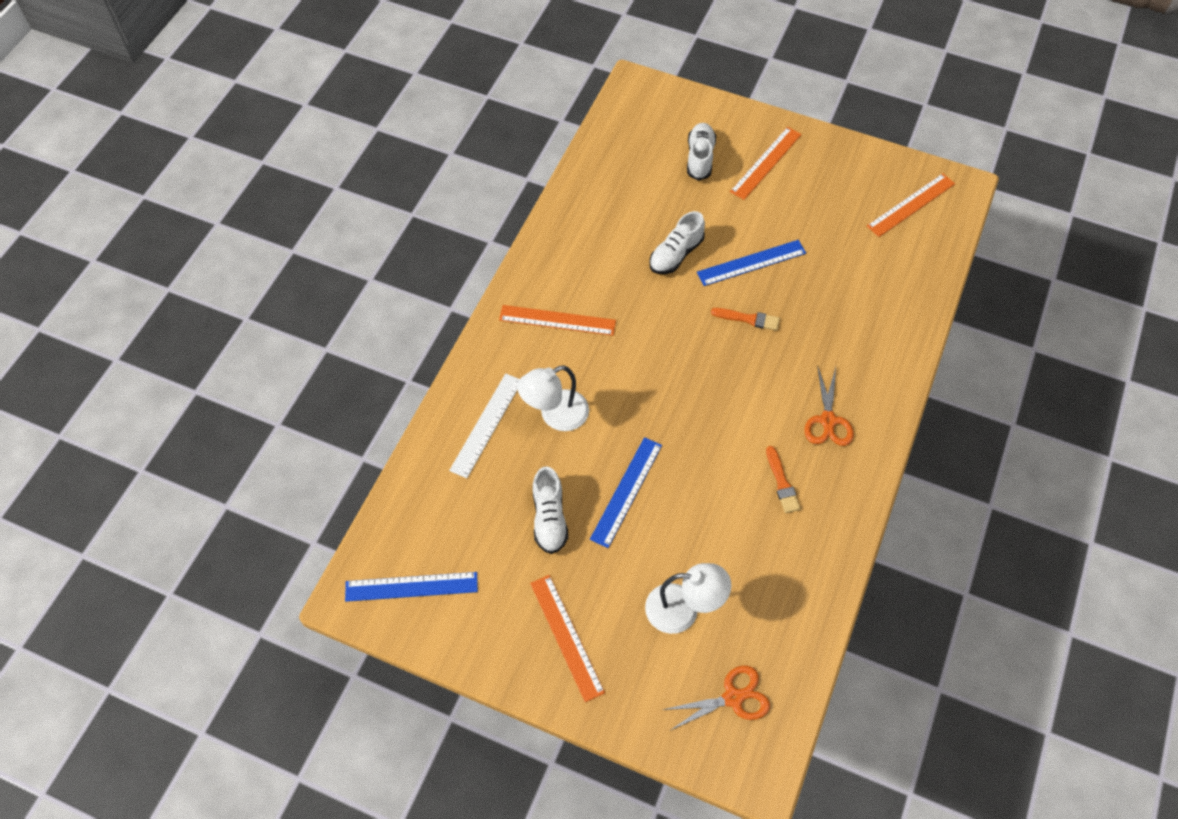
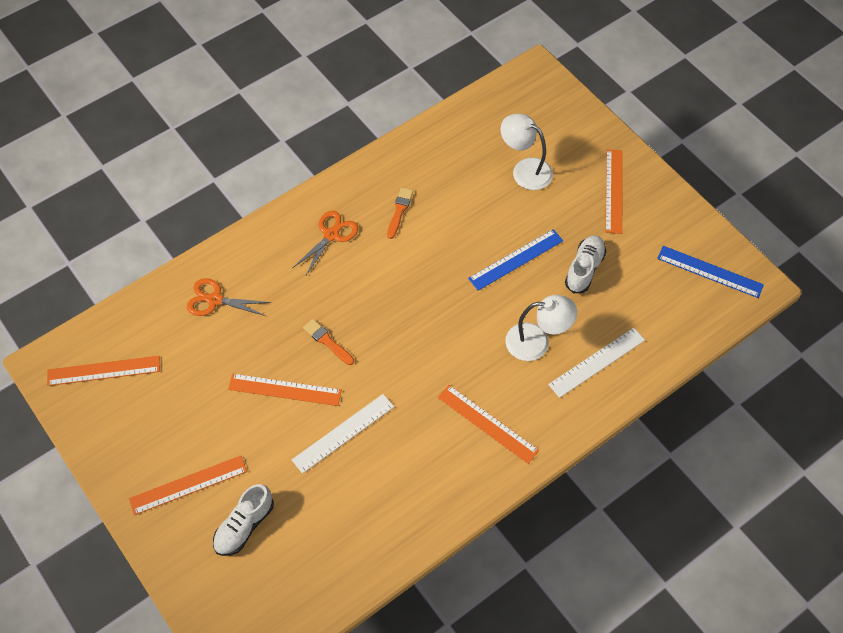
camera: 150 degrees left, 0 degrees up
white shoe [650,211,705,274] -> white ruler [292,394,394,474]
orange scissors [662,665,770,731] -> orange scissors moved to [187,278,271,316]
blue ruler [697,240,806,286] -> orange ruler [228,373,342,406]

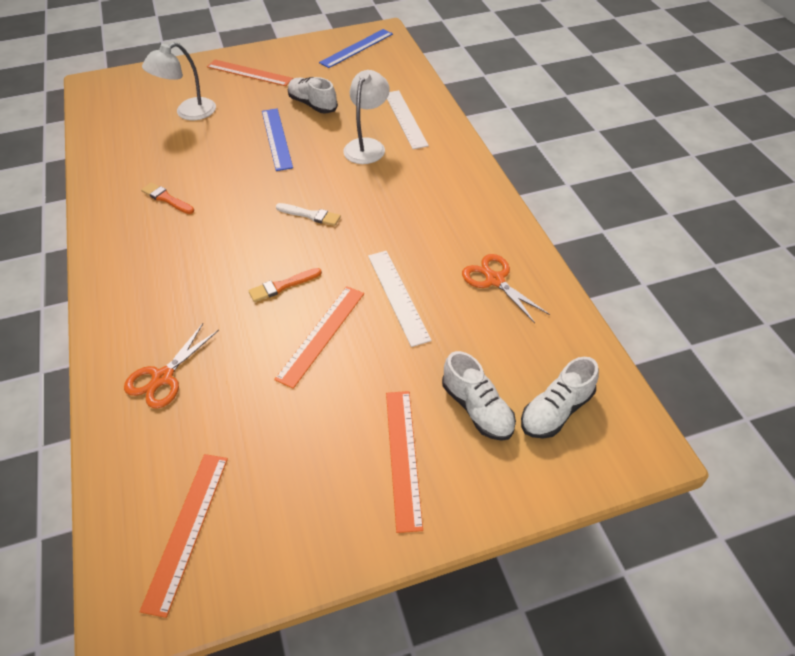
camera: 70 degrees left, 10 degrees down
orange scissors [293,211,358,277] -> orange scissors moved to [462,254,550,323]
orange ruler [438,385,539,464] -> none
none -> white brush [276,203,341,226]
none -> white shoe [521,357,599,439]

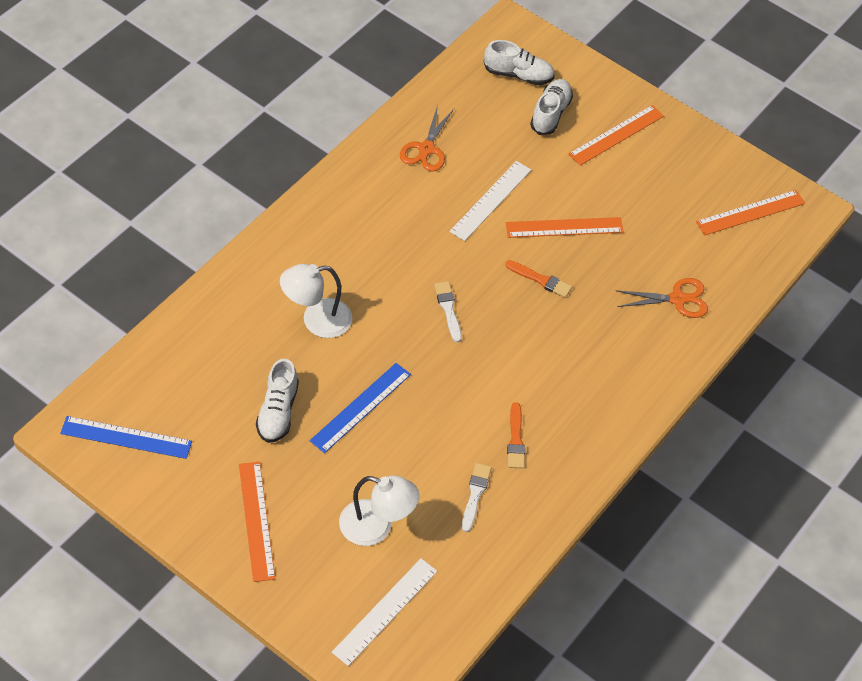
camera: 130 degrees left, 5 degrees up
white ruler [387,90,429,149] -> white ruler moved to [332,558,437,666]
none -> white brush [462,463,492,532]

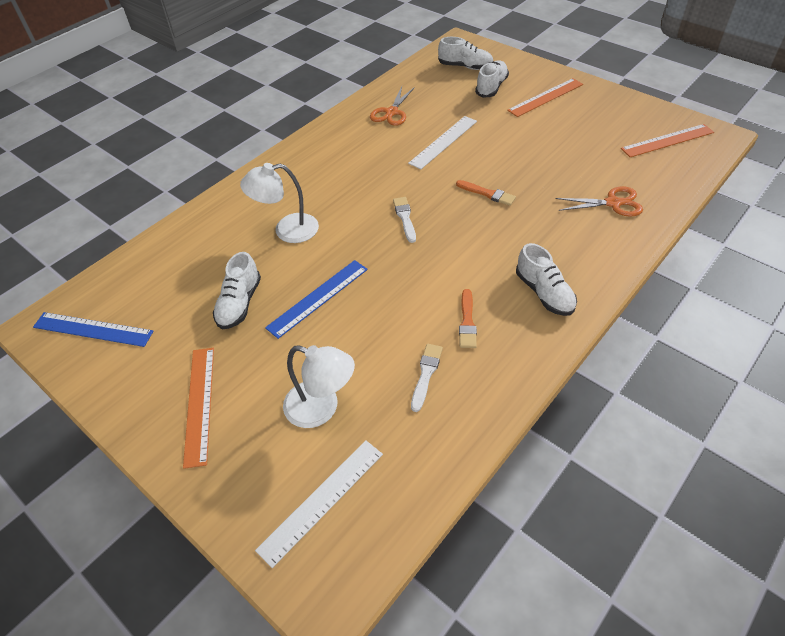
camera: 10 degrees right, 5 degrees down
orange ruler [506,217,624,238] -> none
none -> white shoe [516,243,577,316]

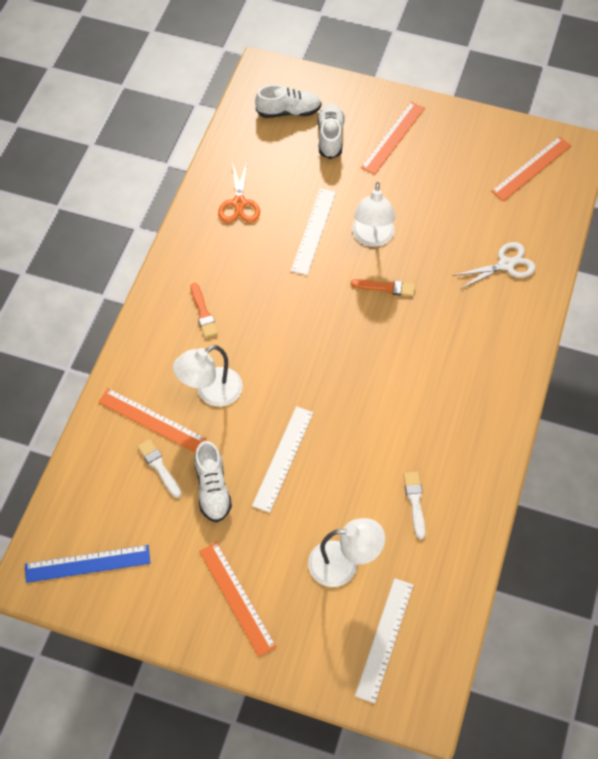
camera: 25 degrees left, 10 degrees up
blue ruler [265,260,368,339] -> white ruler [252,406,313,513]
white brush [393,197,416,243] -> white brush moved to [137,439,181,498]
orange brush [459,289,477,348] -> orange brush moved to [190,283,218,338]
white shoe [516,243,577,316] -> none
orange scissors [555,187,643,217] -> white scissors [453,242,536,289]
none -> orange ruler [98,388,206,453]
none -> white lamp [353,182,395,247]

